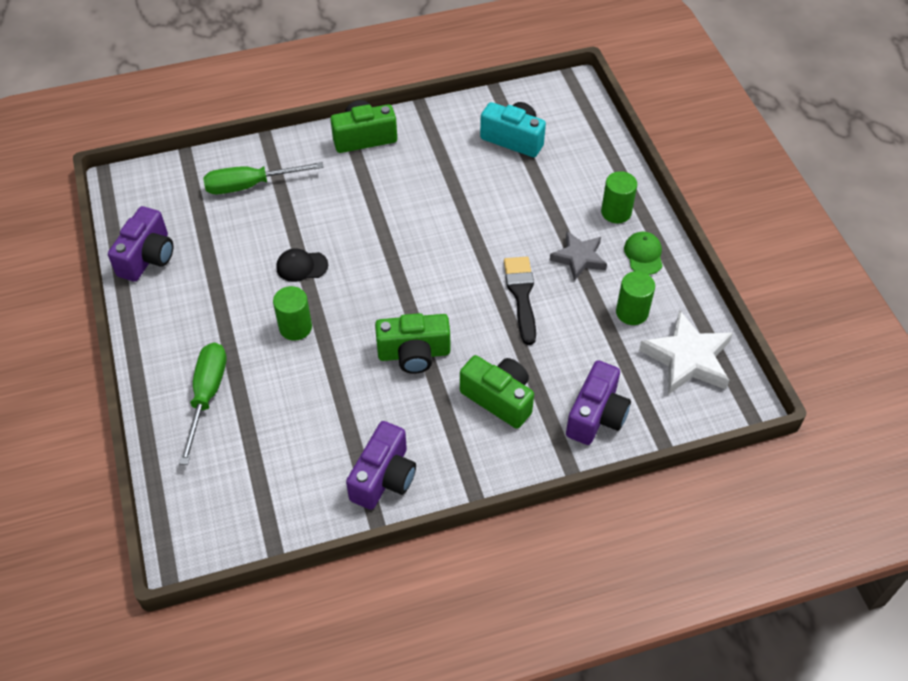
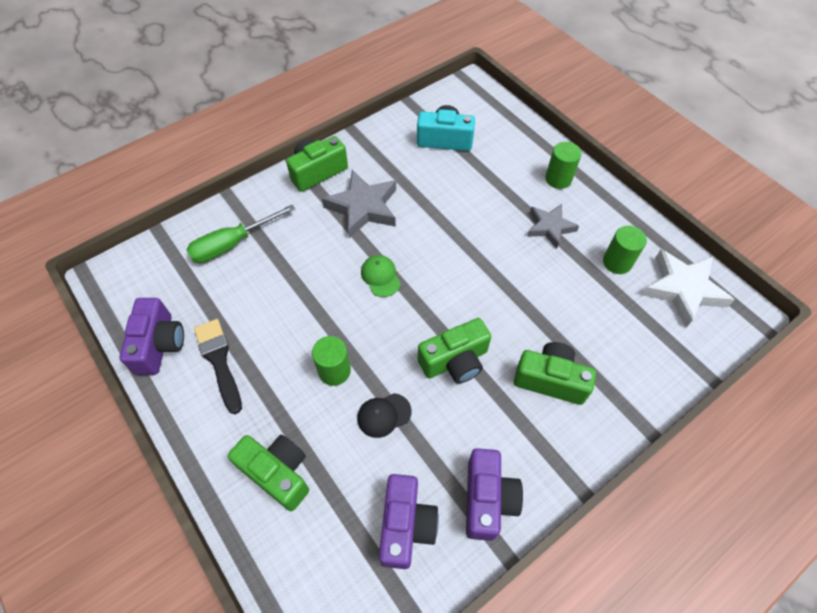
camera: 20 degrees left, 5 degrees up
green screwdriver [179,343,227,465] -> green camera [228,435,309,511]
black cap [276,248,328,282] -> black cap moved to [357,393,411,438]
black brush [504,257,536,345] -> black brush moved to [194,319,242,414]
purple camera [566,360,631,445] -> purple camera moved to [379,474,439,569]
green cap [624,232,663,275] -> green cap moved to [361,255,401,297]
none -> grey star [322,170,396,238]

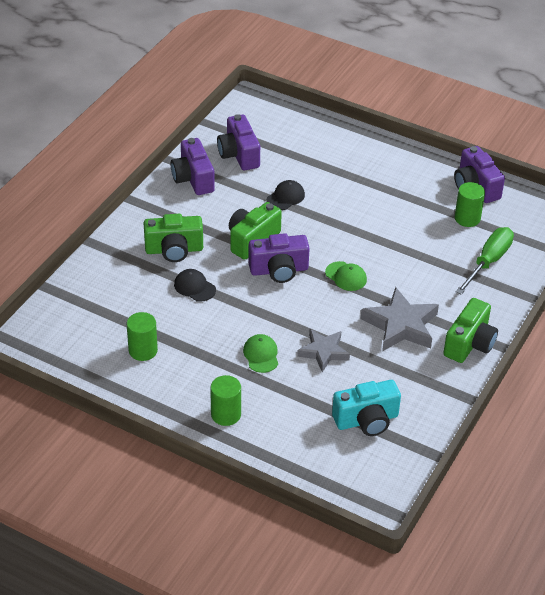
camera: 155 degrees right, 15 degrees down
black brush [194,319,242,414] -> none
green camera [228,435,309,511] -> none
green cylinder [312,336,351,386] -> green cylinder moved to [455,182,485,227]
grey star [527,204,579,249] -> grey star moved to [297,329,350,372]
white star [641,249,735,327] -> none
none -> black cap [174,269,216,302]
none -> green cap [243,334,278,373]
none -> purple camera [248,233,310,283]

